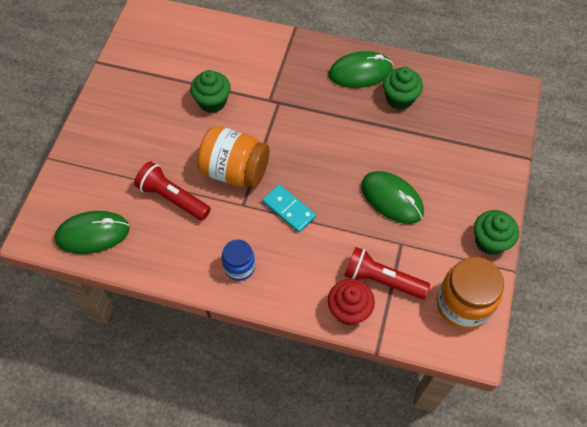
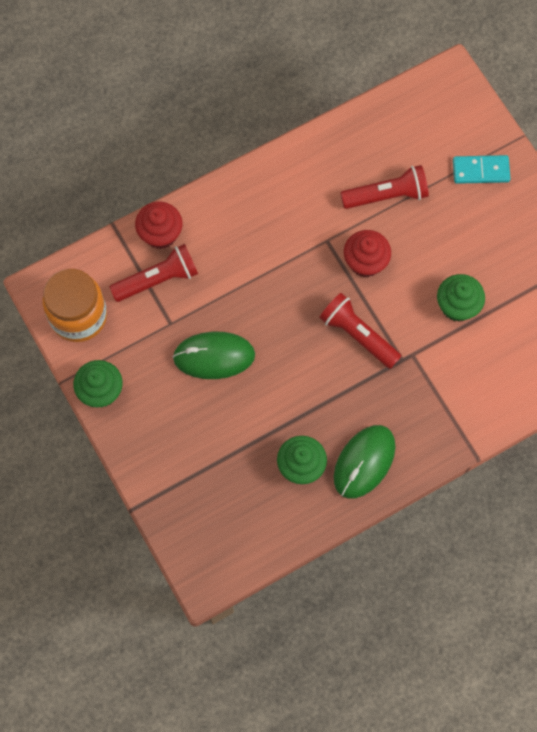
camera: 135 degrees right, 10 degrees up
green mouse [54,211,130,254] -> none
orange jar [197,126,270,188] -> red cupcake [344,230,391,278]
blue jar [221,239,255,281] -> none
turquoise domino [262,184,316,233] -> turquoise domino moved to [453,155,511,184]
none -> red flashlight [319,293,401,369]

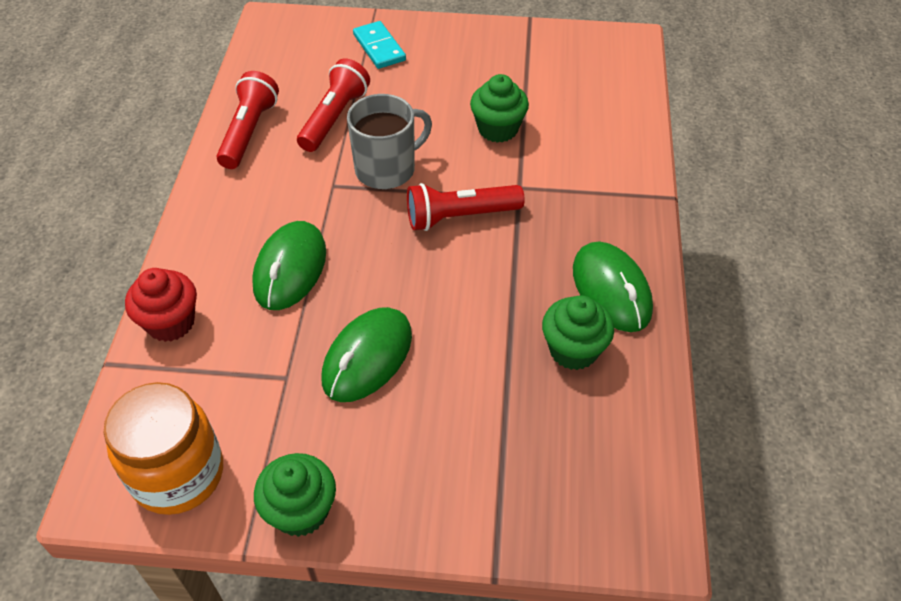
camera: 55 degrees left, 20 degrees down
red flashlight [110,244,198,302] -> red flashlight moved to [216,71,279,169]
red cupcake [344,230,391,278] -> grey mug [347,94,432,189]
turquoise domino [453,155,511,184] -> turquoise domino turned 60 degrees counterclockwise [353,21,406,69]
none -> green mouse [252,221,326,310]

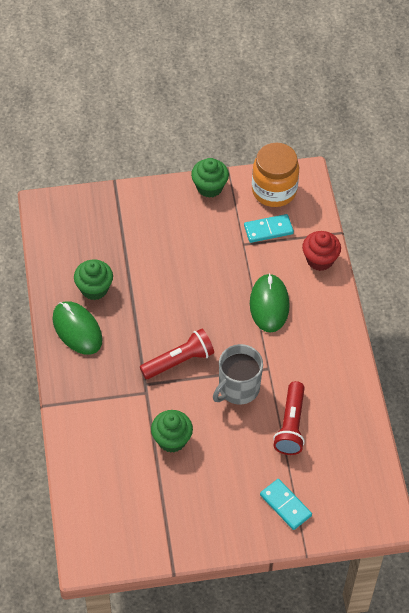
camera: 165 degrees right, 5 degrees up
red flashlight [216,71,279,169] -> none
green mouse [322,307,412,402] -> none
none -> turquoise domino [244,214,294,243]

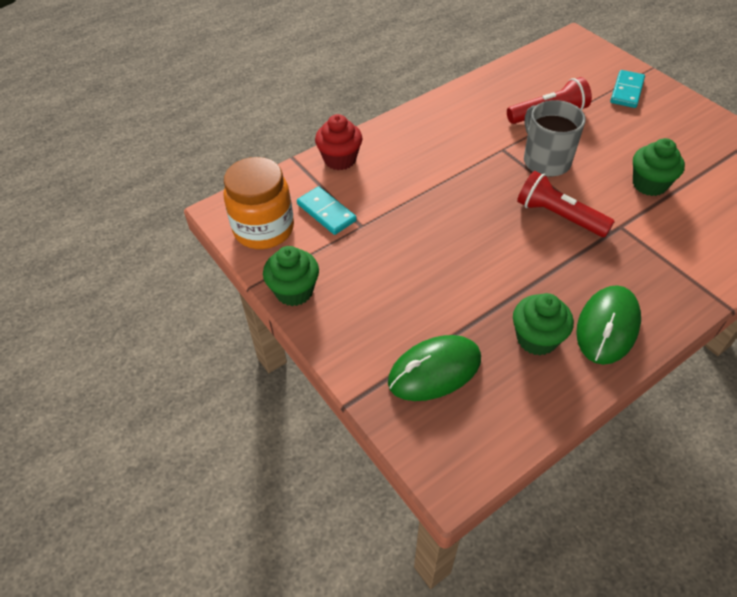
camera: 115 degrees left, 5 degrees down
grey mug [213,344,263,404] -> grey mug turned 135 degrees counterclockwise [524,100,586,177]
green mouse [250,273,290,333] -> green mouse moved to [388,335,481,401]

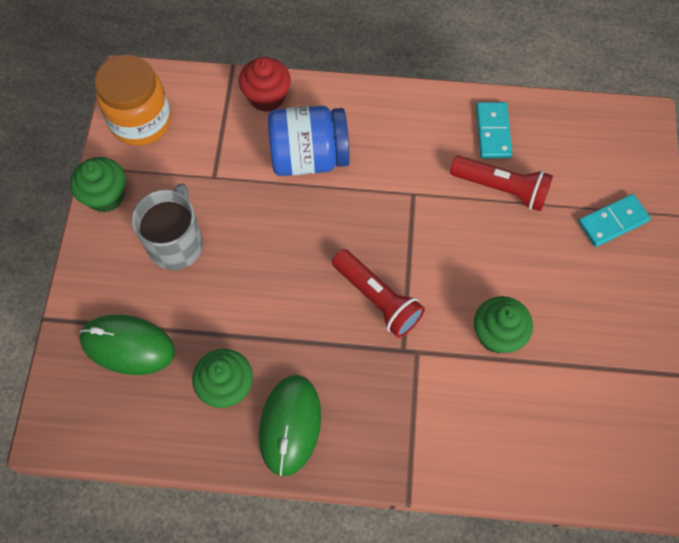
camera: 40 degrees right, 15 degrees up
turquoise domino [297,186,357,235] -> turquoise domino moved to [476,102,512,158]
red flashlight [517,171,615,237] -> red flashlight turned 150 degrees clockwise [332,249,425,338]
grey mug [524,100,586,177] -> grey mug moved to [132,183,203,270]
green mouse [576,285,641,365] -> green mouse turned 60 degrees counterclockwise [259,375,321,476]
none -> blue jar [268,106,350,176]

